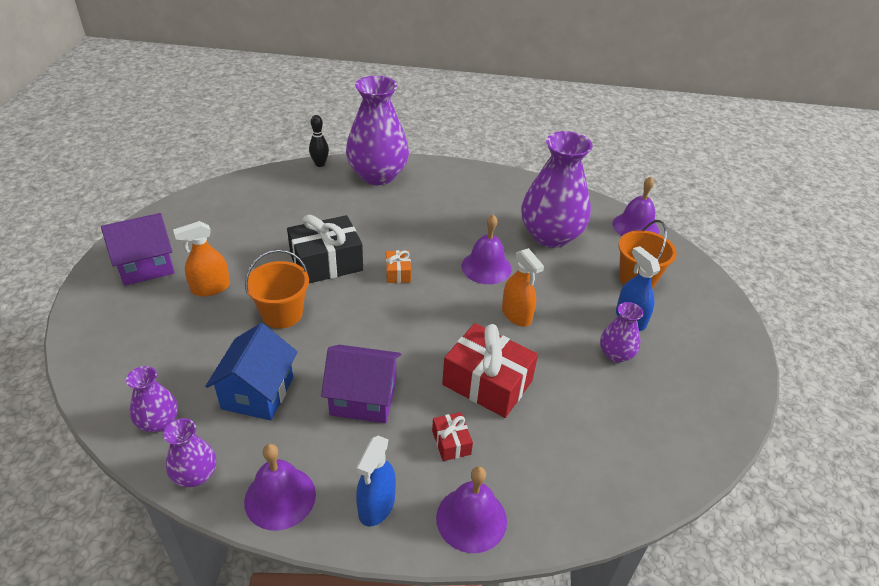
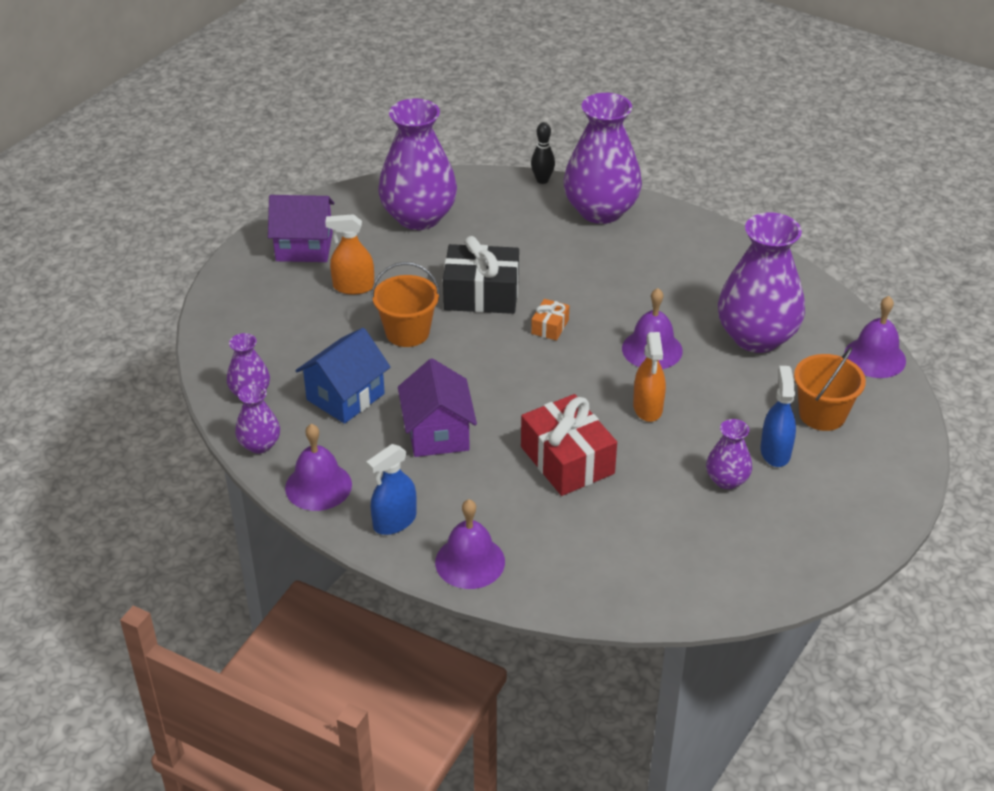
camera: 30 degrees right, 0 degrees up
purple house [321,345,401,423] -> purple house turned 45 degrees clockwise [398,359,477,457]
red gift [432,412,473,461] -> none
none -> purple vase [378,98,457,230]

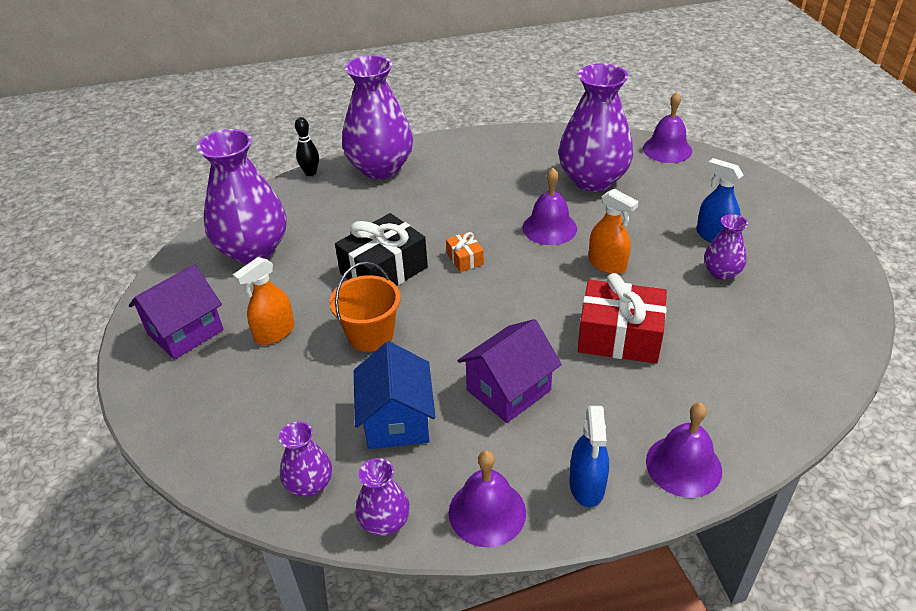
camera: 45 degrees left, 0 degrees up
purple house [398,359,477,457] -> purple house turned 75 degrees counterclockwise [457,319,562,423]
orange bucket [794,347,866,431] -> none

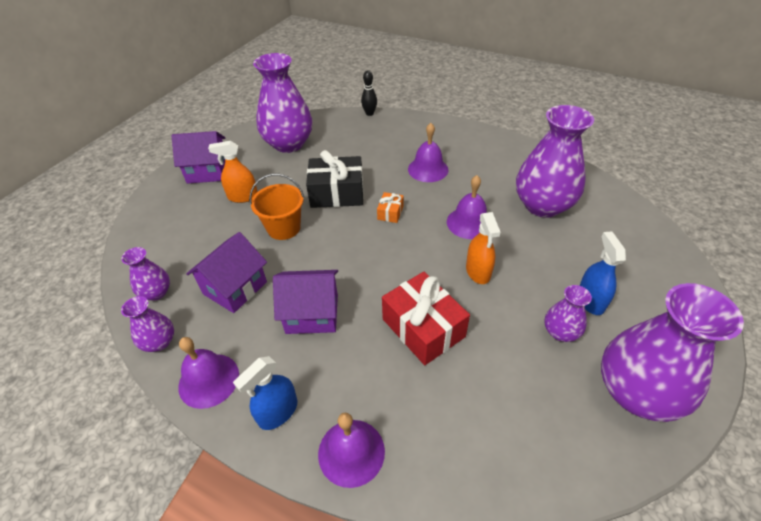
camera: 40 degrees right, 5 degrees up
purple vase [342,55,413,179] -> purple vase moved to [601,283,744,422]
blue house [354,341,435,449] -> purple house [186,232,267,313]
purple bell [643,92,692,163] -> purple bell moved to [408,123,449,182]

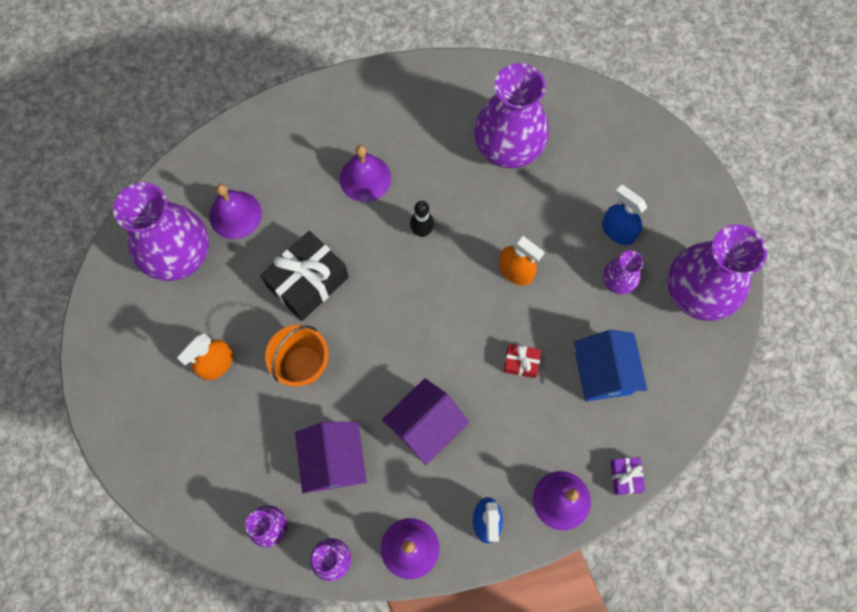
camera: 45 degrees left, 25 degrees up
purple house [172,131,226,184] -> none
black bowling pin [361,70,377,116] -> black bowling pin moved to [410,201,434,237]
orange gift [377,192,404,223] -> none
red gift [382,272,470,365] -> red gift [504,344,541,378], size x0.48
purple bell [447,175,487,239] -> purple bell moved to [209,184,262,239]
none -> blue house [574,330,647,401]
none -> purple gift [610,457,645,495]

